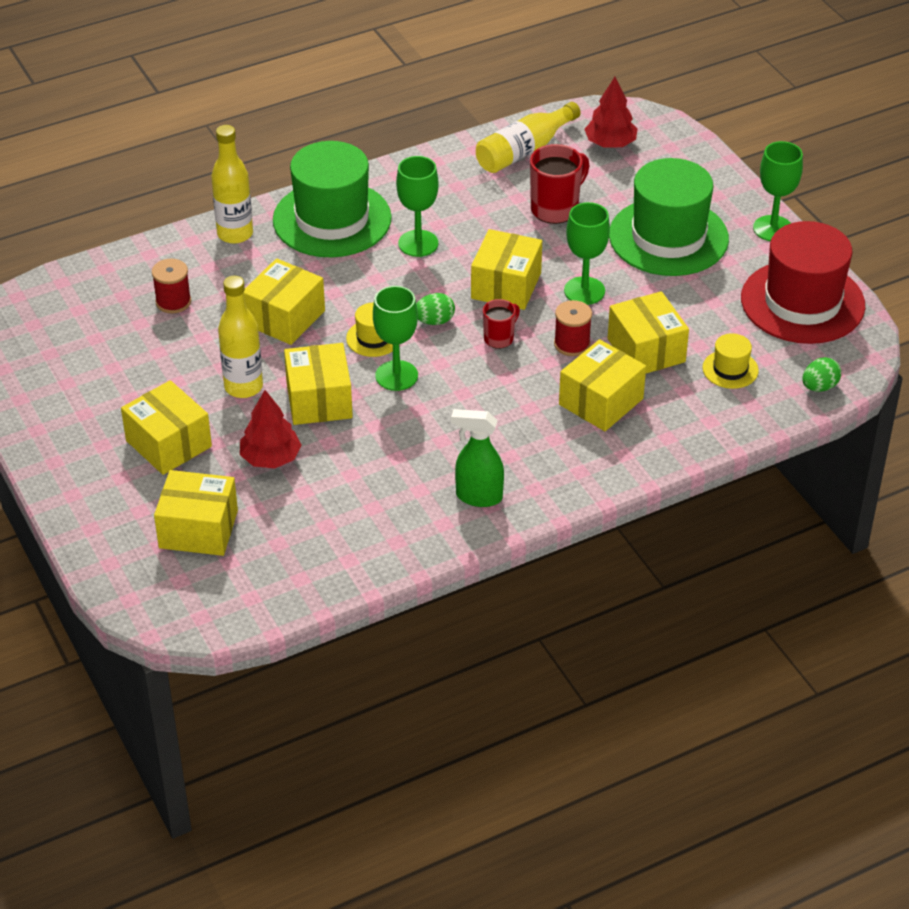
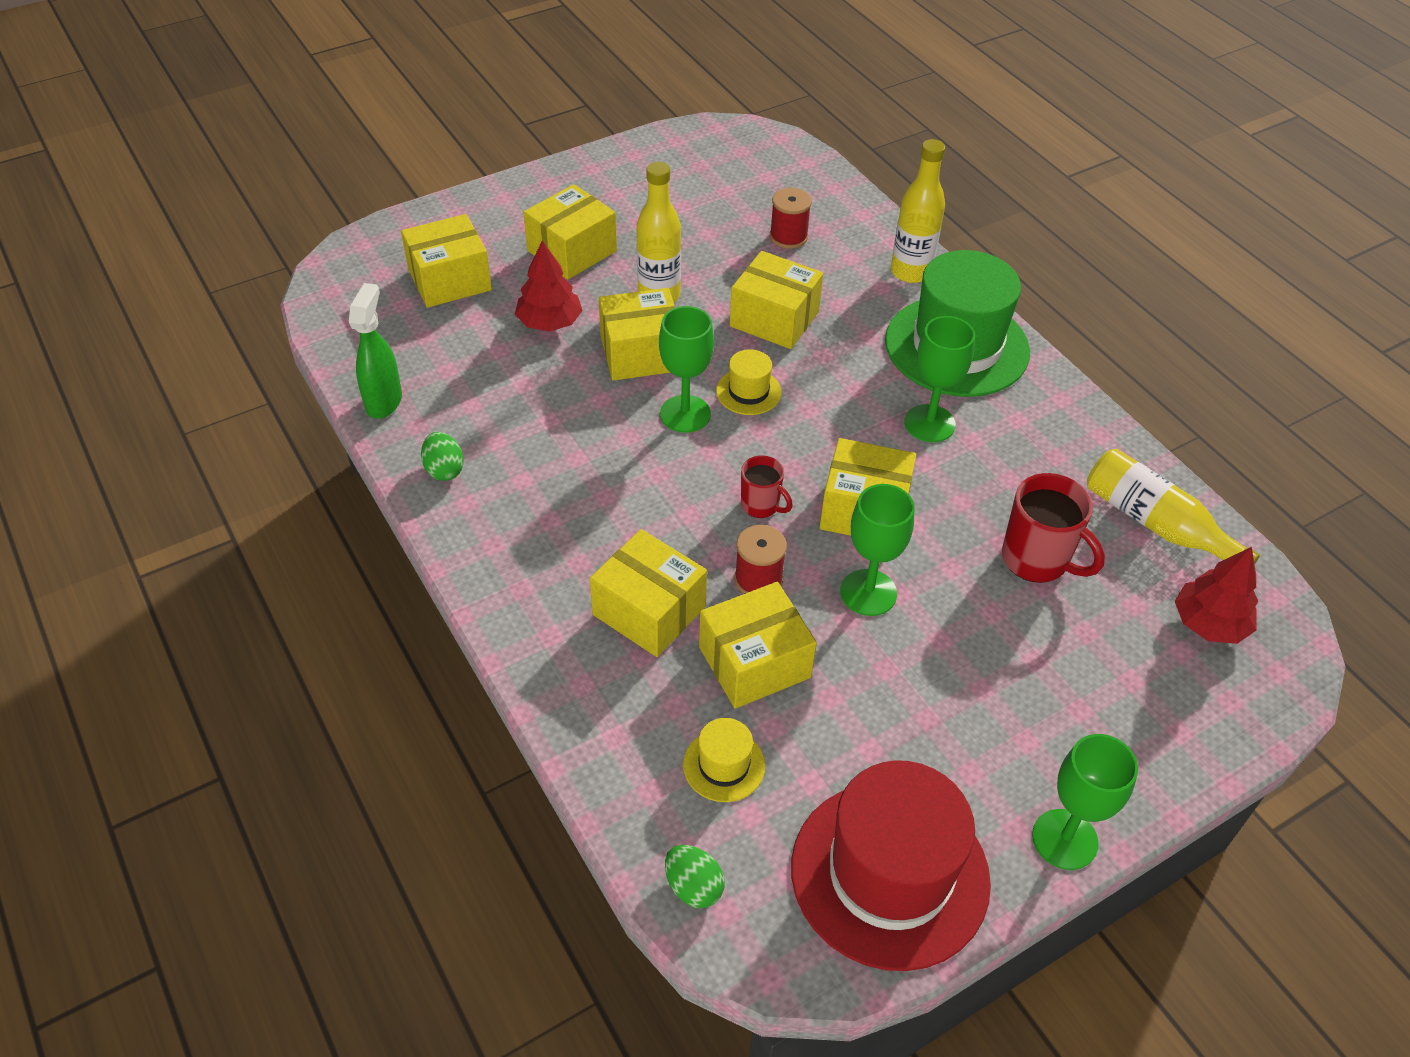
camera: 85 degrees right, 5 degrees up
yellow box [154,470,238,556] -> yellow box turned 60 degrees clockwise [401,214,492,308]
green egg [416,293,455,325] -> green egg moved to [421,432,464,481]
green spray bottle [451,409,504,507] -> green spray bottle moved to [349,283,402,419]
green hat [609,158,729,276] -> none

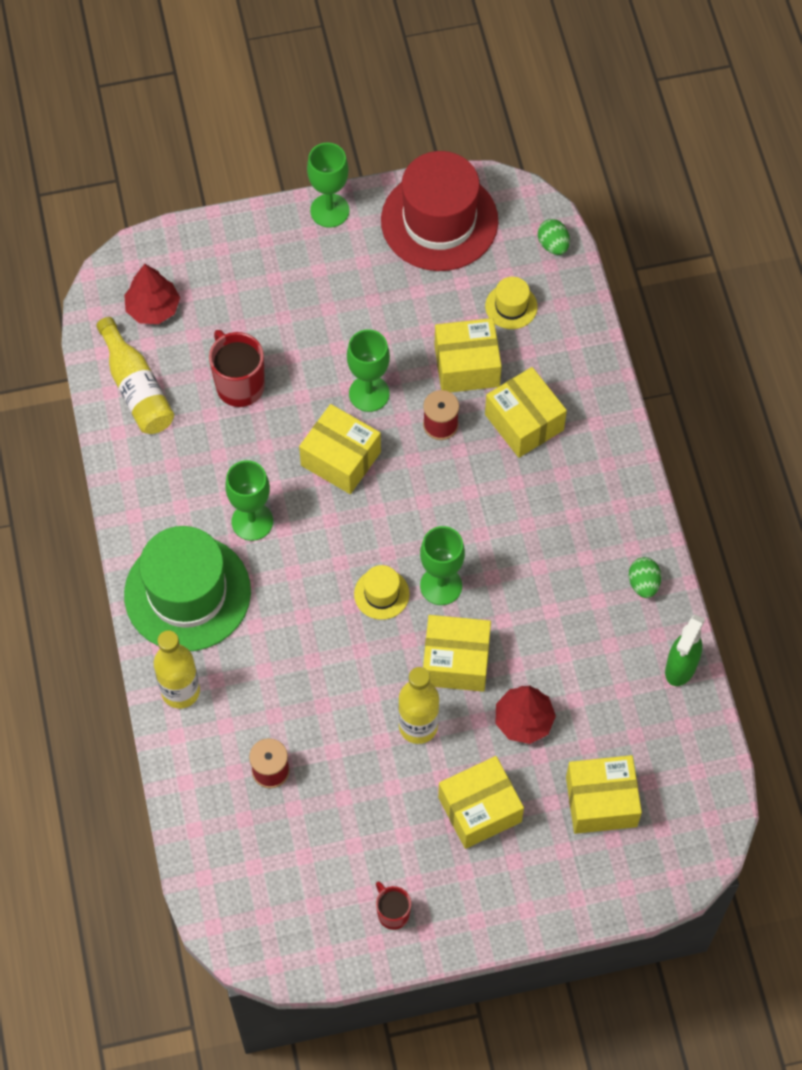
camera: 160 degrees left, 15 degrees up
yellow box [730,251,823,349] -> none
red mug [741,455,793,518] -> red mug moved to [376,881,411,930]

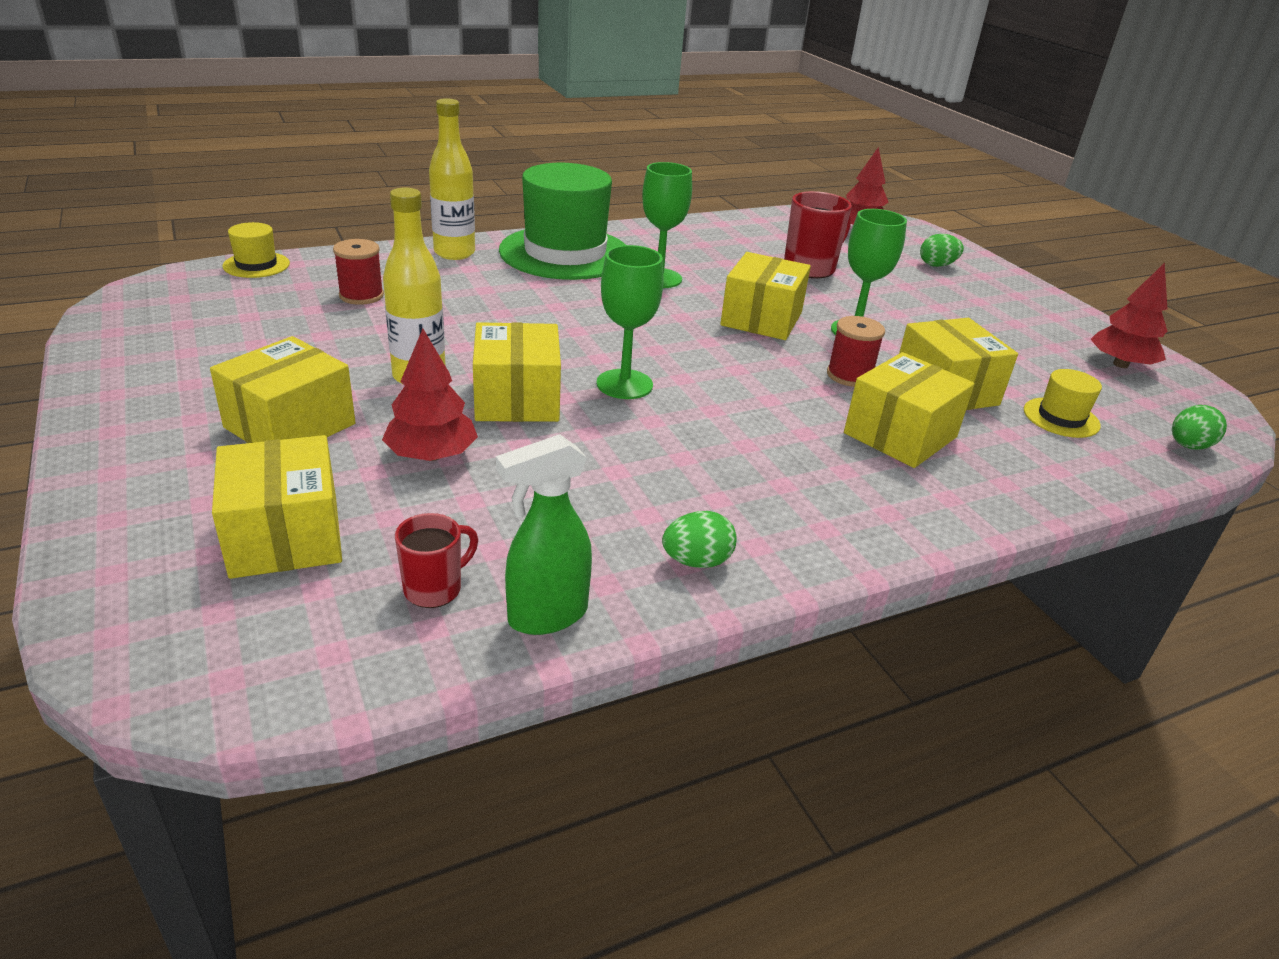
camera: 75 degrees right, 30 degrees down
yellow bottle [97,317,174,434] -> none
green goblet [307,143,350,228] -> none
yellow hat [354,565,410,620] -> yellow hat moved to [222,222,290,278]
red mug [376,881,411,930] -> red mug moved to [395,513,478,608]
red hat [381,151,498,271] -> red tree [1090,263,1167,368]
yellow box [438,756,524,849] -> yellow box turned 75 degrees clockwise [210,336,356,443]
green spray bottle [665,614,705,686] -> green spray bottle turned 45 degrees counterclockwise [496,434,592,635]
none -> green egg [920,234,964,267]

